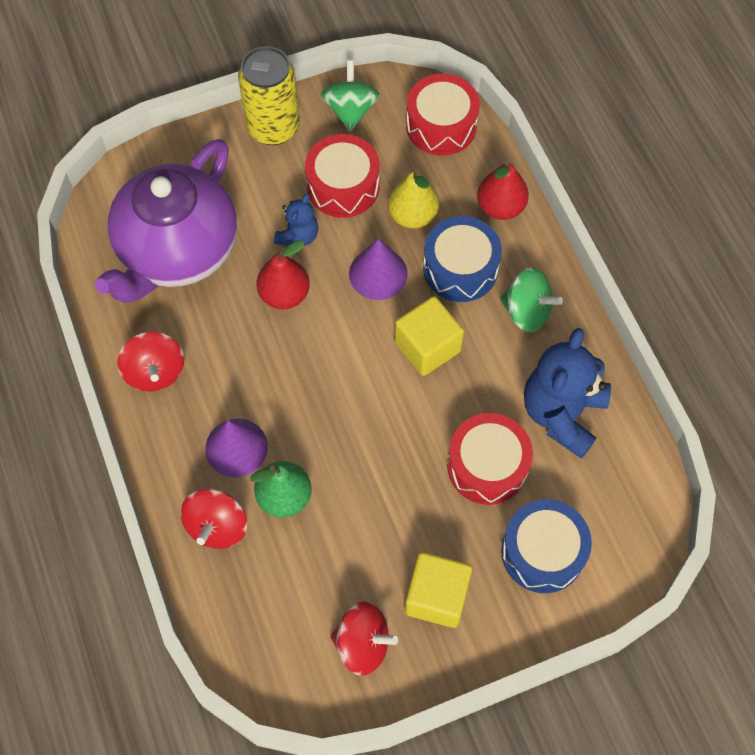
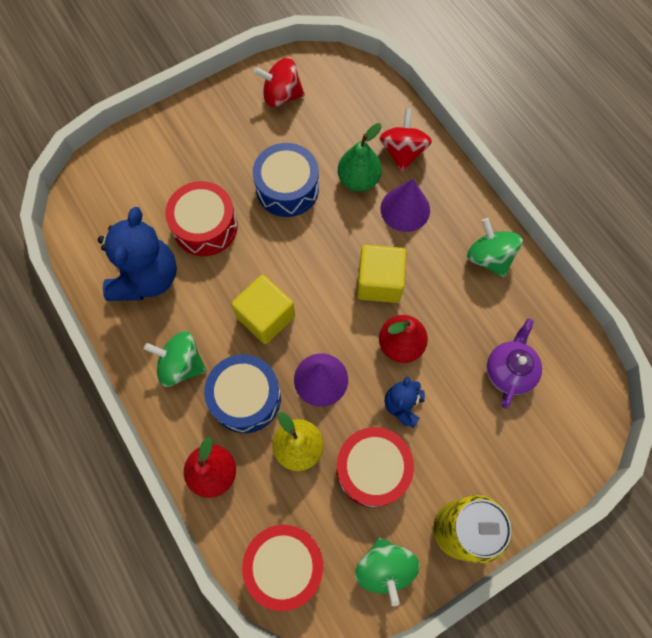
camera: 170 degrees right, 5 degrees up
purple teapot [95,139,237,303] -> purple teapot [487,318,542,409], size x0.45
red spinning top [117,332,184,392] -> green spinning top [467,218,523,277]
yellow cube [405,552,472,628] -> yellow cube moved to [357,245,407,303]
blue drum [501,499,592,593] -> blue drum moved to [253,143,319,217]

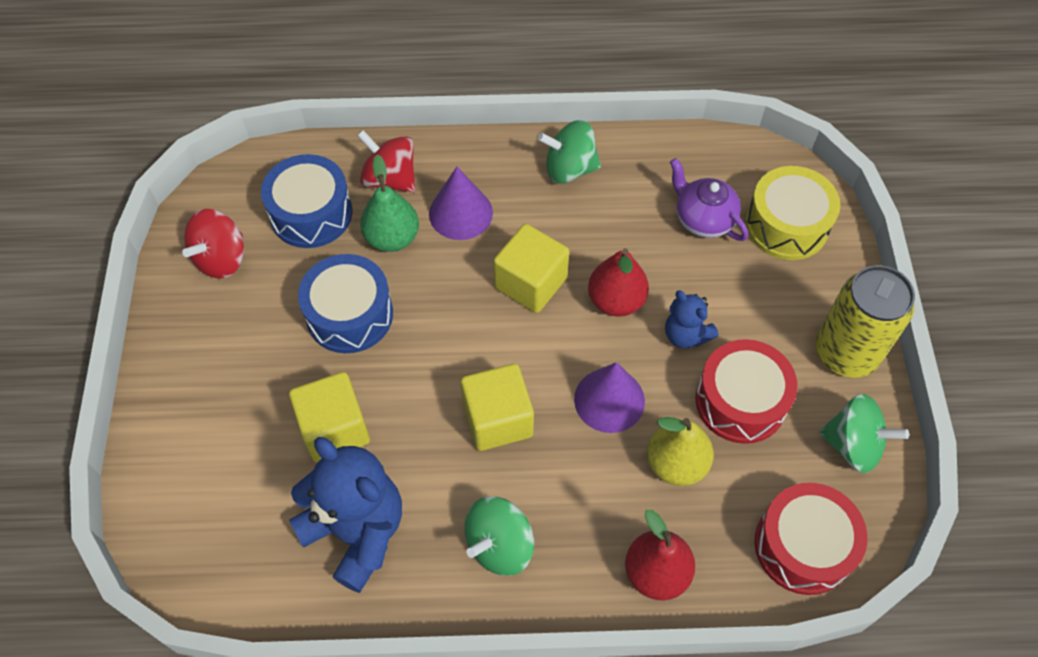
camera: 60 degrees left, 10 degrees down
red drum [165,181,238,256] -> yellow cube [289,372,370,462]
blue drum [204,354,281,433] -> blue drum moved to [261,154,352,248]
none -> yellow drum [746,166,841,260]

